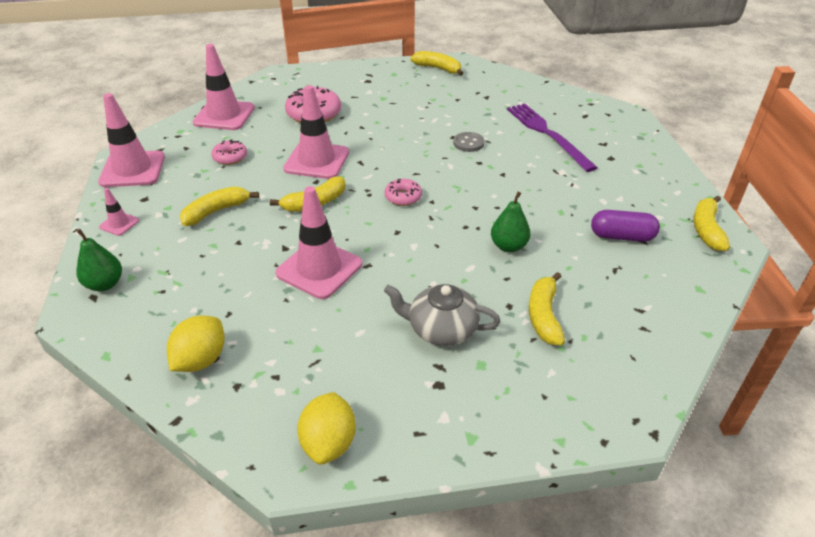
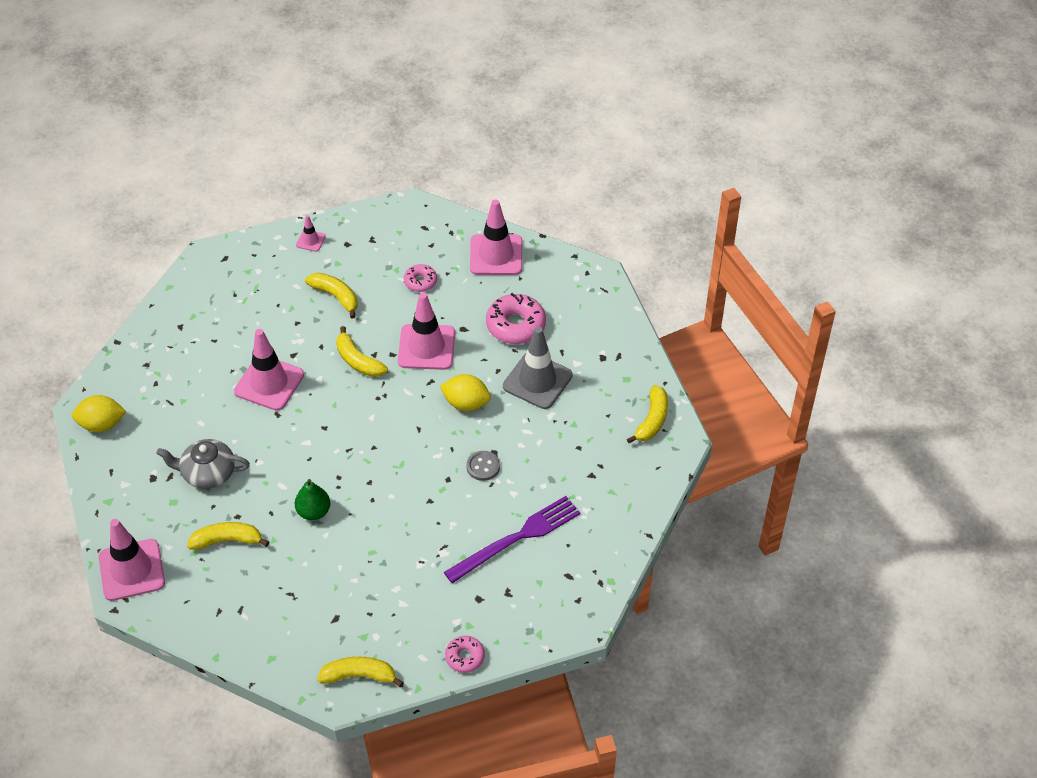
camera: 80 degrees right, 10 degrees up
green pear [76,229,122,291] -> none
pink traffic cone [98,93,165,187] -> pink traffic cone moved to [99,519,165,601]
yellow lemon [167,316,224,372] -> yellow lemon moved to [440,374,491,411]
grey teapot [384,284,500,346] -> grey teapot turned 90 degrees counterclockwise [156,439,250,489]
pink donut [385,179,422,206] -> pink donut moved to [445,636,485,673]
purple capsule [591,210,660,242] -> none
none -> grey traffic cone [503,327,573,409]

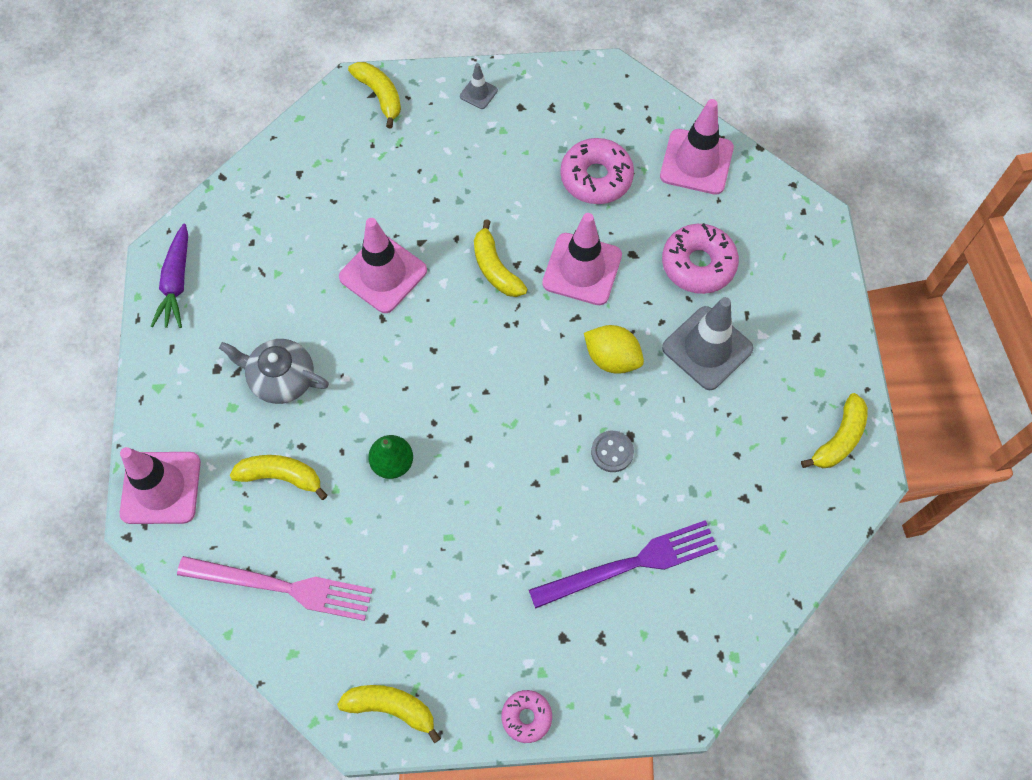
camera: 15 degrees right, 15 degrees up
yellow lemon [72,395,126,432] -> purple carrot [150,223,188,328]
pink traffic cone [296,215,326,252] -> grey traffic cone [460,63,498,109]
yellow banana [305,273,357,318] -> yellow banana moved to [348,62,401,128]
pink donut [404,264,437,292] -> pink donut [560,138,634,204], size x1.75
none -> pink fork [177,556,373,621]

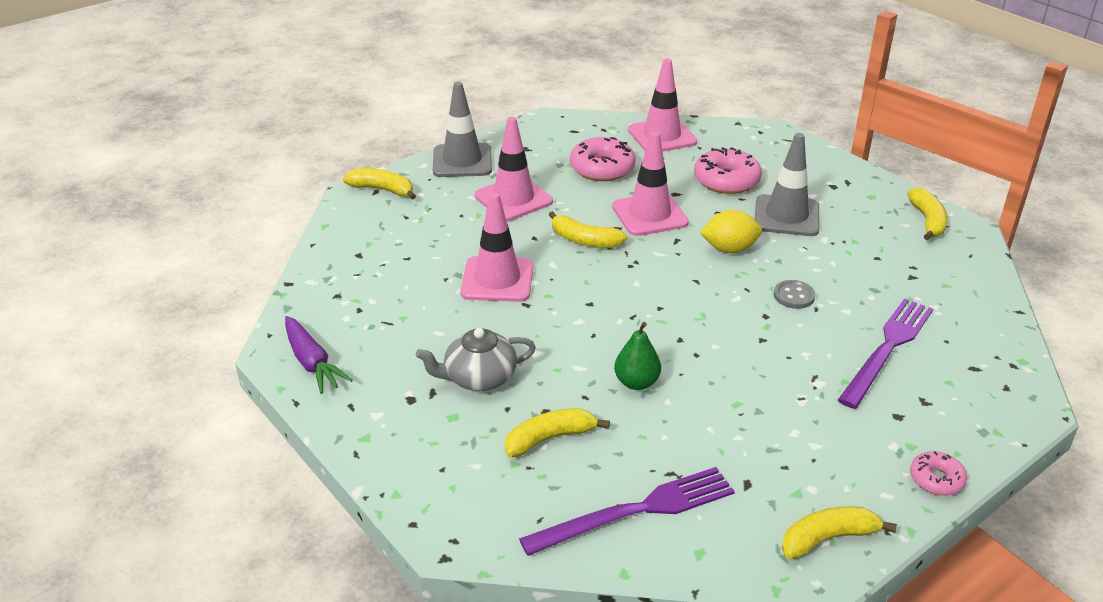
camera: 35 degrees left, 30 degrees down
pink traffic cone [120,447,201,524] -> pink traffic cone moved to [475,117,553,221]
pink fork [177,556,373,621] -> purple fork [519,467,735,556]
grey traffic cone [460,63,498,109] -> grey traffic cone [433,82,492,177], size x2.11

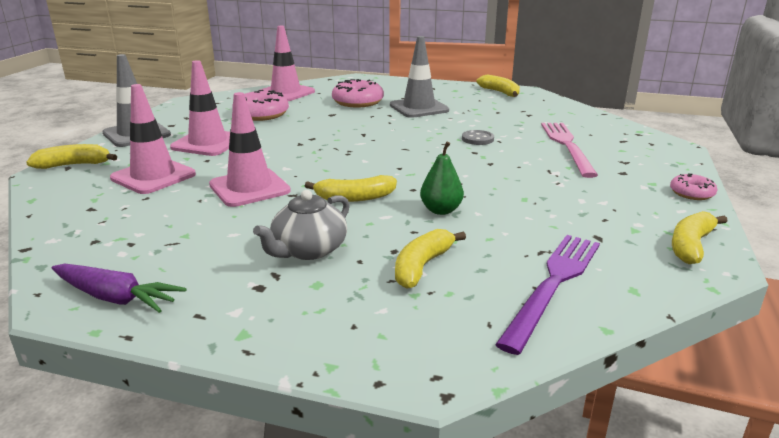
camera: 35 degrees left, 10 degrees down
yellow banana [549,211,628,248] -> yellow banana moved to [305,175,397,202]
pink traffic cone [612,132,689,236] -> pink traffic cone moved to [110,84,196,194]
yellow lemon [700,210,762,253] -> none
purple fork [838,298,933,409] -> pink fork [541,123,598,178]

